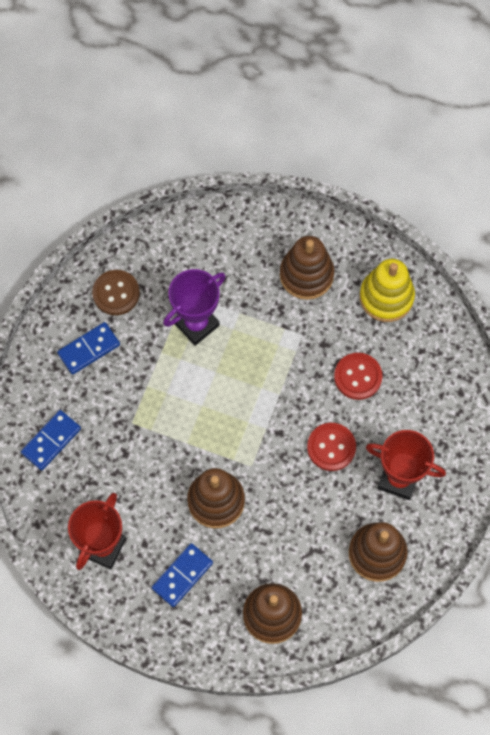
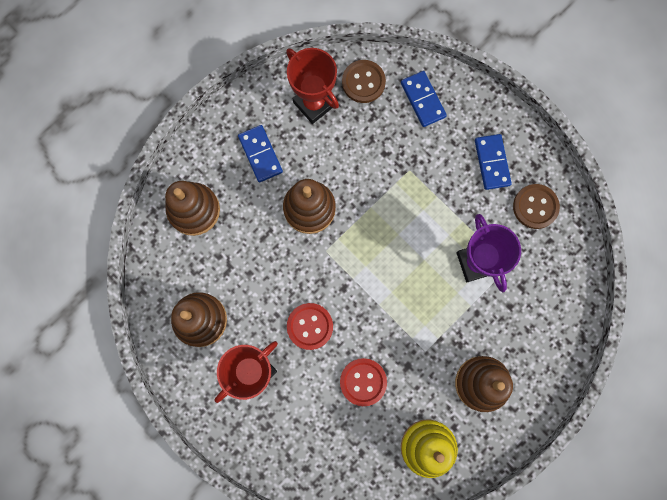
camera: 115 degrees right, 10 degrees up
none -> brown button [342,60,386,103]

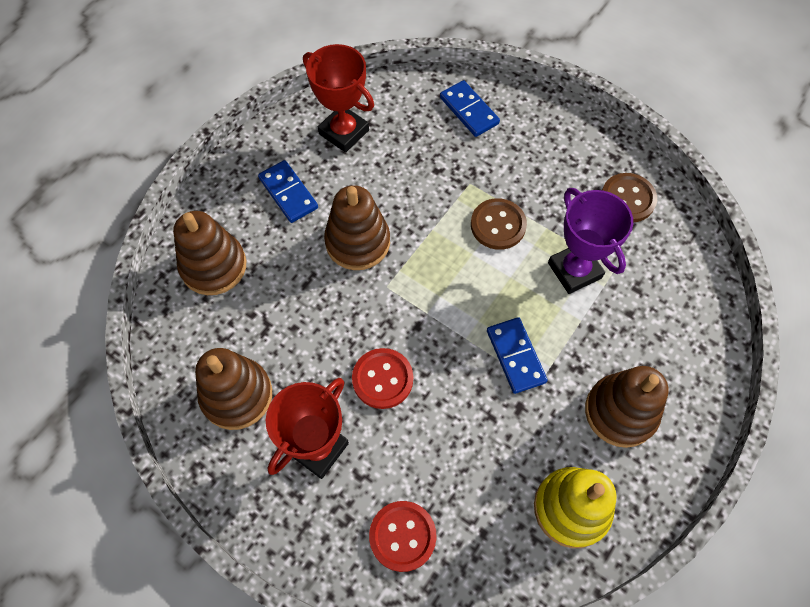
camera: 10 degrees left, 15 degrees down
red button [340,358,387,406] -> red button moved to [369,501,437,572]
brown button [342,60,386,103] -> brown button moved to [471,198,527,250]
blue domino [475,134,512,190] -> blue domino moved to [487,317,548,394]

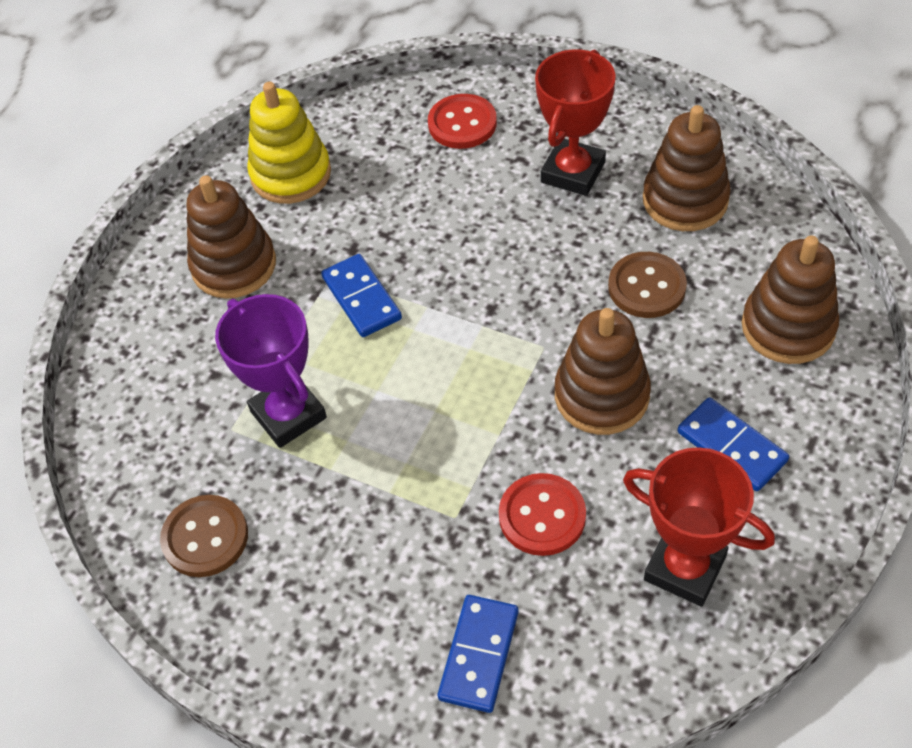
camera: 175 degrees right, 10 degrees down
red button [352,348,413,409] -> red button moved to [499,473,586,556]
blue domino [440,80,500,137] -> blue domino turned 60 degrees clockwise [438,595,519,713]
brown button [471,198,527,250] -> brown button moved to [608,252,687,318]

